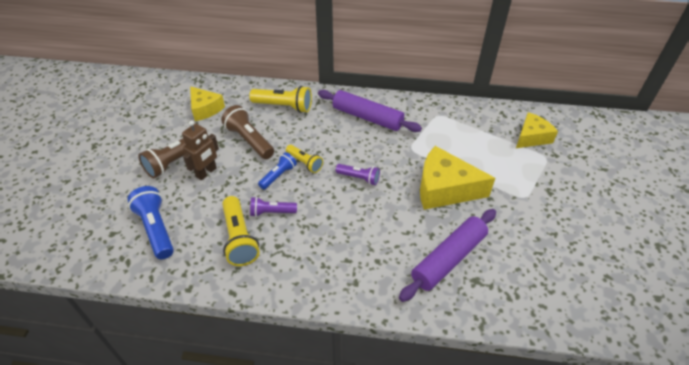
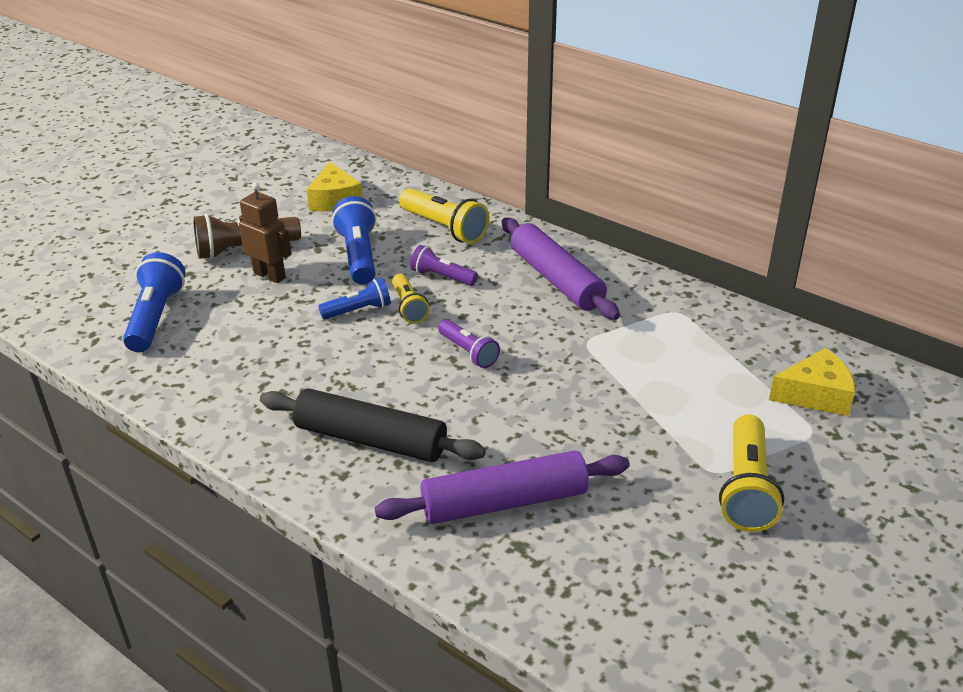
camera: 30 degrees right, 10 degrees down
brown robot [182,120,219,180] -> brown robot turned 120 degrees counterclockwise [239,182,292,283]
brown flashlight [221,105,274,159] -> blue flashlight [332,196,376,284]
yellow flashlight [222,196,260,266] -> yellow flashlight moved to [719,414,784,532]
purple flashlight [250,197,297,217] -> purple flashlight moved to [410,245,478,286]
yellow cheese [420,146,495,210] -> none
none -> black rolling pin [260,388,486,462]

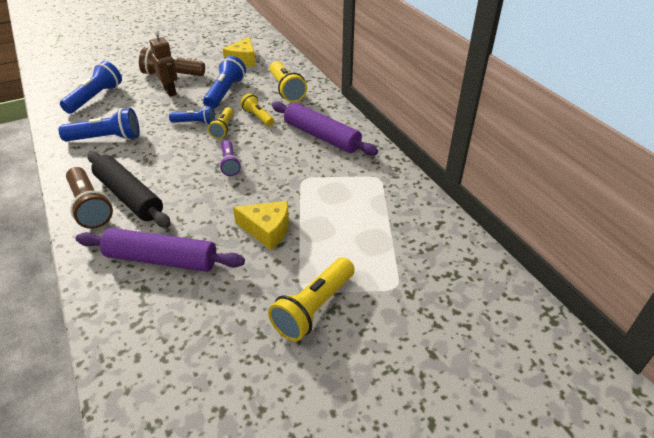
camera: 25 degrees right, 5 degrees up
purple flashlight [410,245,478,286] -> yellow flashlight [240,93,274,126]
purple rolling pin [502,218,620,320] -> purple rolling pin turned 45 degrees counterclockwise [272,101,378,156]
yellow cheese [769,348,855,416] -> yellow cheese moved to [233,201,289,250]
none -> blue flashlight [59,108,139,141]
none -> brown flashlight [66,167,113,229]

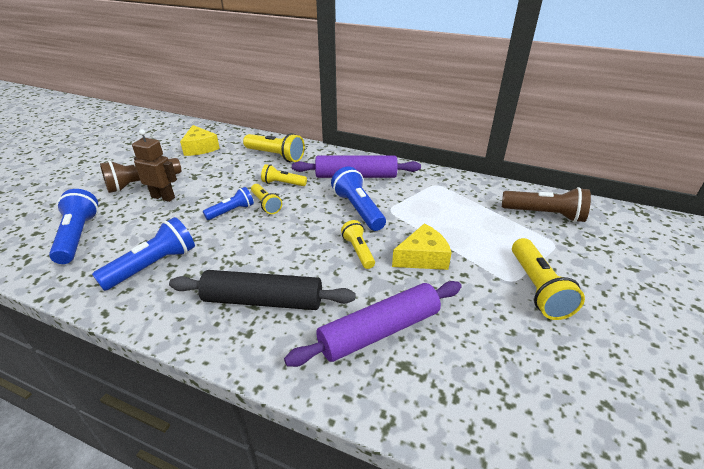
camera: 40 degrees left, 5 degrees down
brown flashlight [66,167,113,229] -> brown flashlight moved to [502,187,591,222]
blue flashlight [203,56,246,109] -> blue flashlight moved to [331,166,386,231]
purple flashlight [219,140,241,176] -> none
none -> yellow flashlight [341,220,375,269]

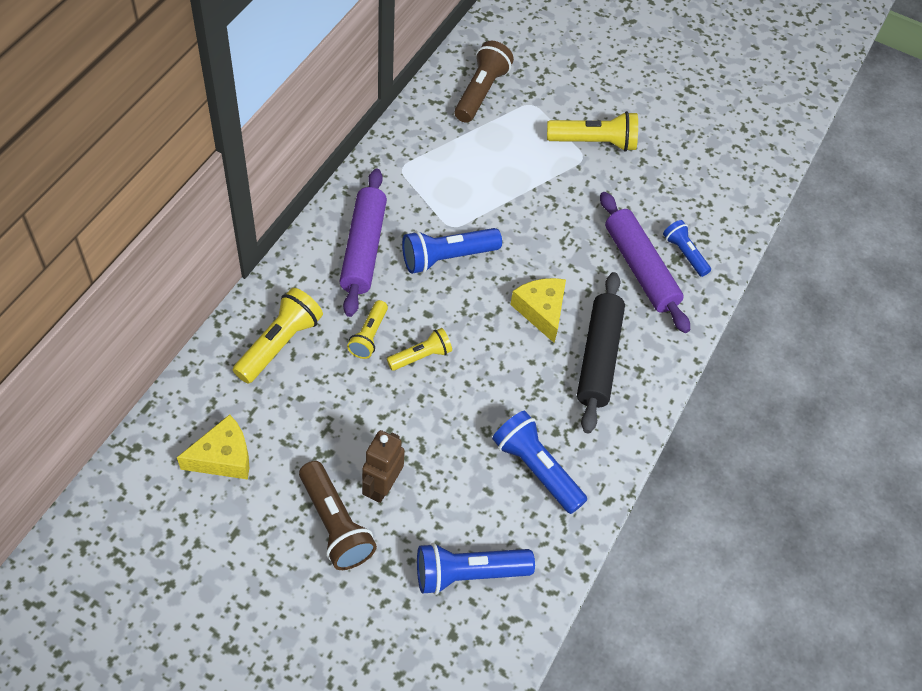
camera: 90 degrees left, 20 degrees up
blue flashlight [203,187,254,220] -> blue flashlight moved to [663,220,711,277]
yellow flashlight [341,220,375,269] -> none
yellow cheese [392,223,452,270] -> yellow cheese moved to [510,278,566,343]

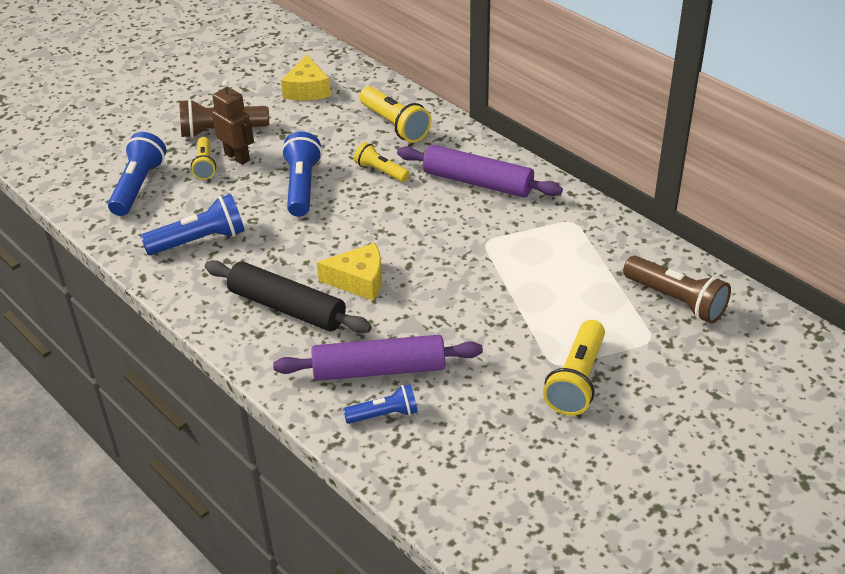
camera: 115 degrees right, 15 degrees down
yellow flashlight [387,328,452,371] -> yellow flashlight moved to [191,137,216,180]
blue flashlight [402,228,502,274] -> blue flashlight moved to [282,132,322,217]

